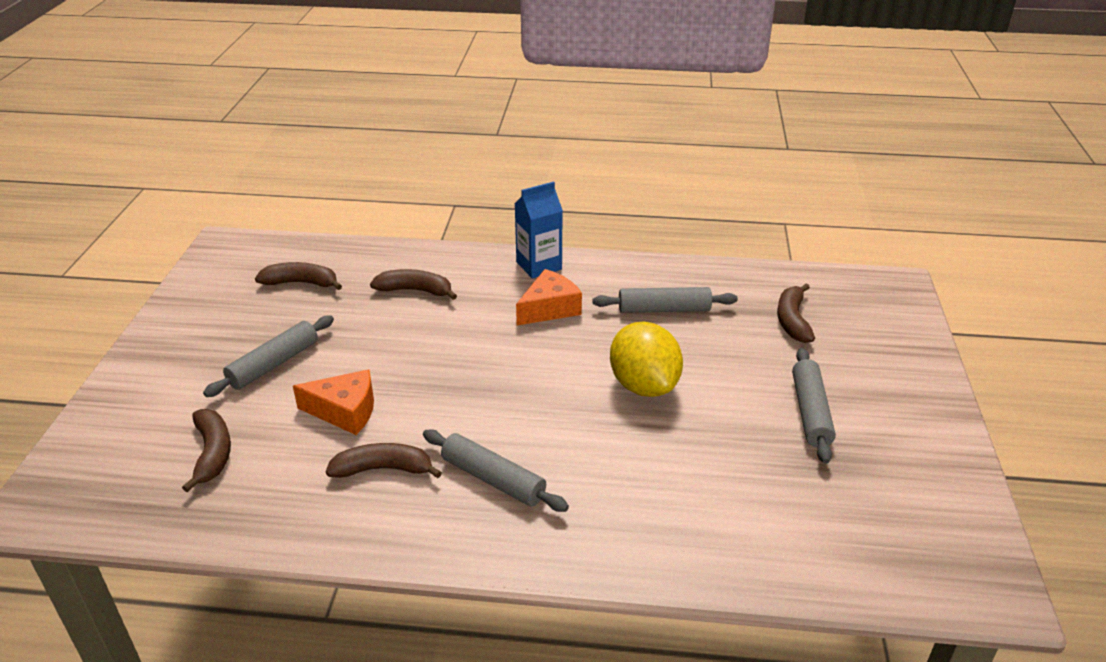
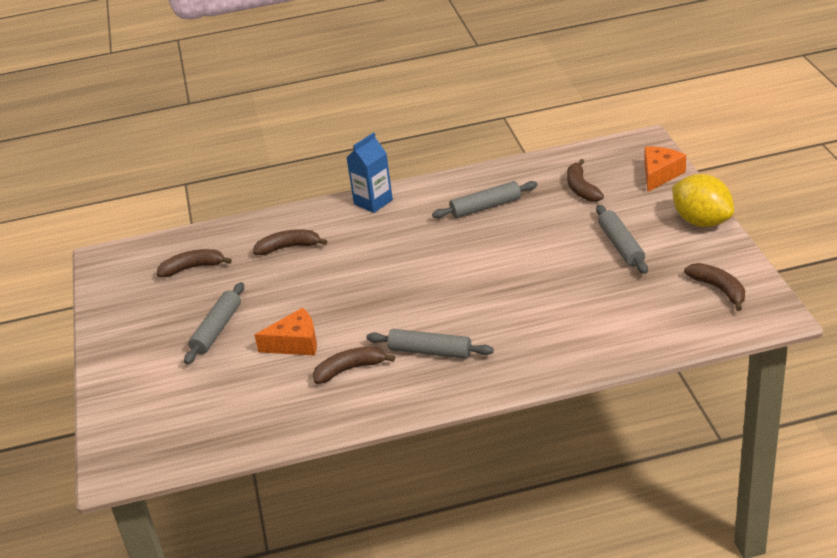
camera: 15 degrees left, 0 degrees up
brown banana [182,409,231,492] -> brown banana moved to [684,263,745,311]
orange cheese [516,269,582,326] -> orange cheese moved to [644,146,686,192]
yellow lemon [610,322,683,397] -> yellow lemon moved to [672,174,734,227]

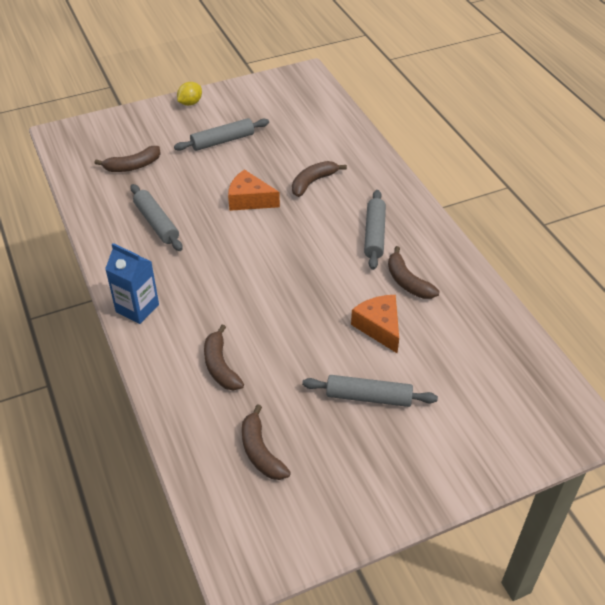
camera: 105 degrees left, 10 degrees up
orange cheese [644,146,686,192] -> orange cheese moved to [228,169,280,211]
yellow lemon [672,174,734,227] -> yellow lemon [177,82,202,106], size x0.54
brown banana [684,263,745,311] -> brown banana moved to [292,161,347,197]

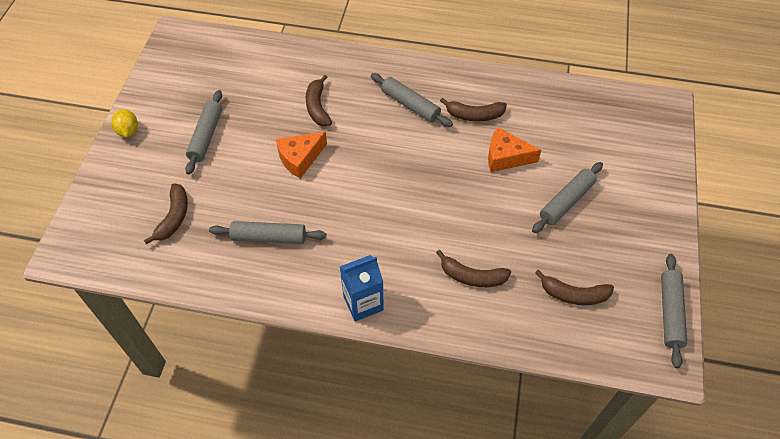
camera: 55 degrees left, 10 degrees up
none -> grey rolling pin [661,254,687,368]

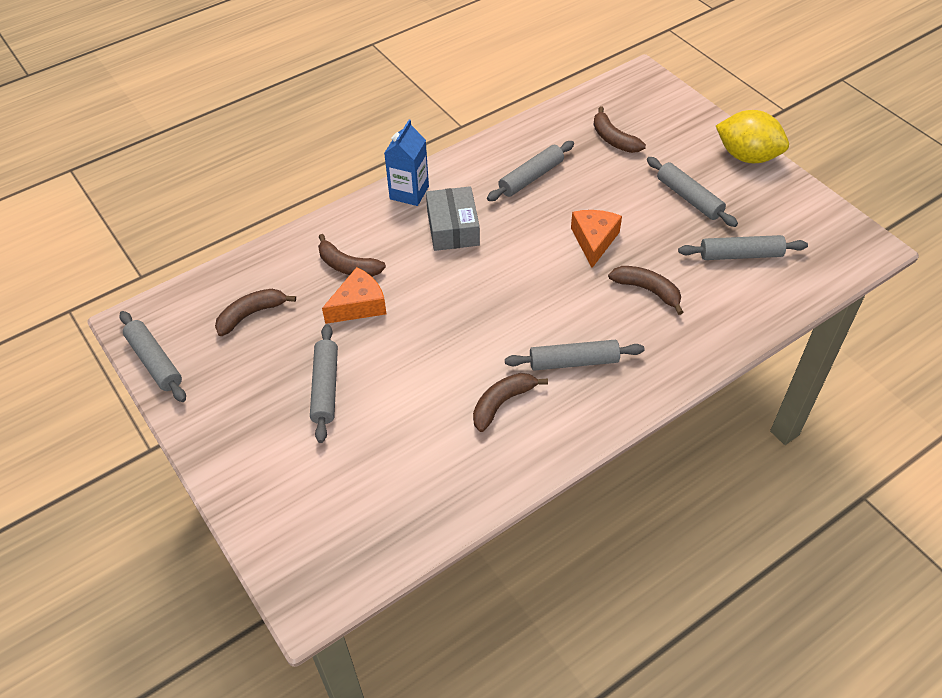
camera: 135 degrees right, 5 degrees down
yellow lemon [111,109,138,137] -> yellow lemon [716,110,789,163], size x1.85
brown banana [436,250,511,287] -> brown banana turned 120 degrees counterclockwise [318,234,386,277]
orange cheese [488,127,541,172] -> orange cheese moved to [322,267,386,324]
none -> grey box [426,186,480,251]
none -> grey rolling pin [678,235,808,260]

